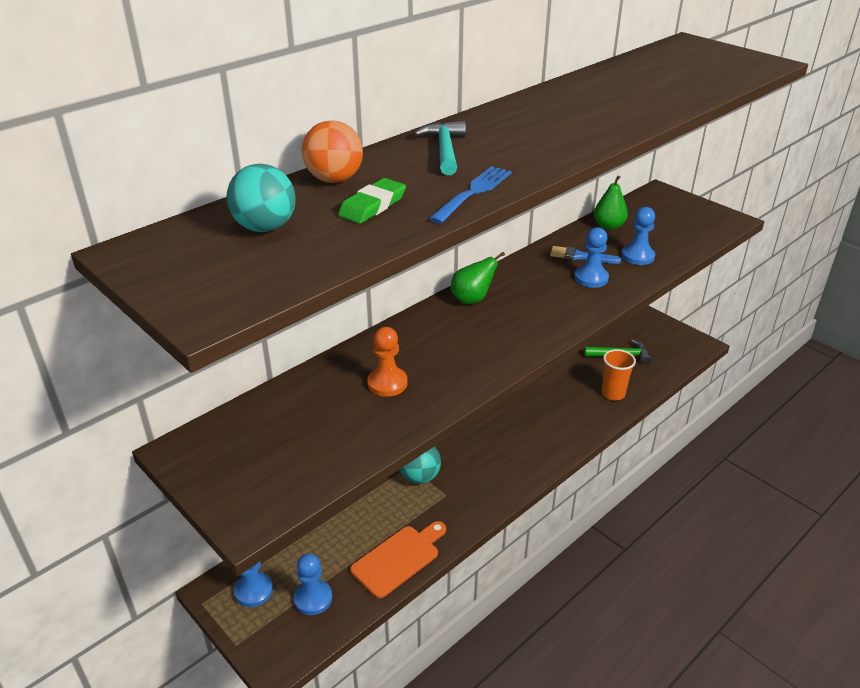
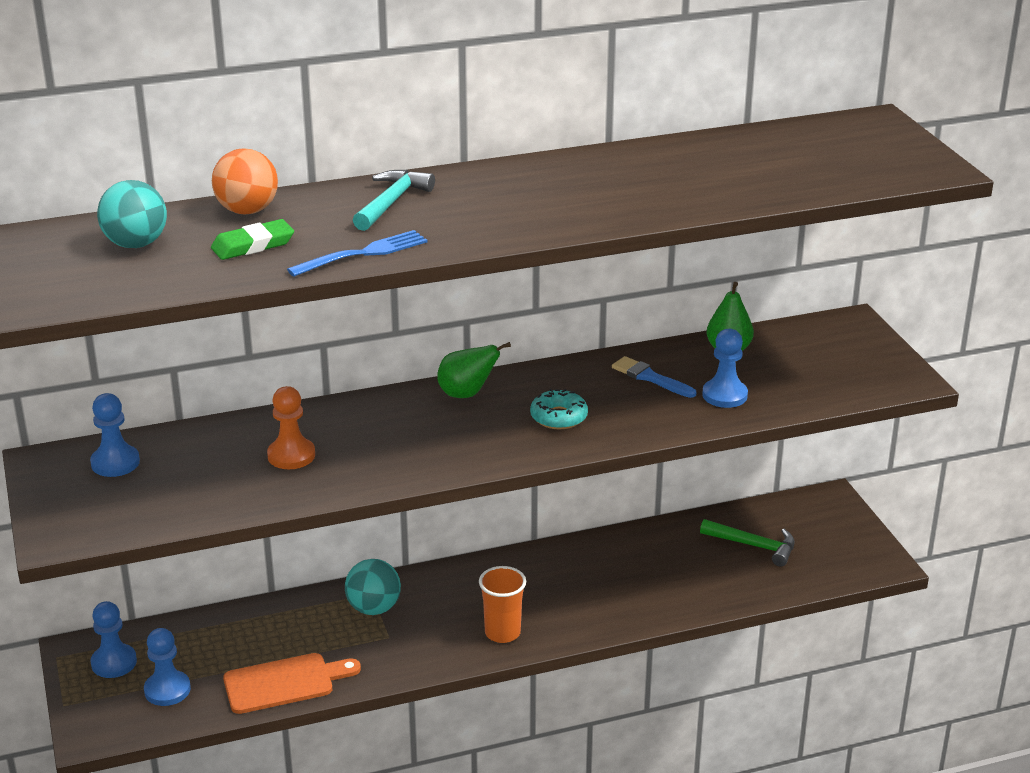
camera: 25 degrees right, 5 degrees down
blue pawn [574,227,609,288] -> blue pawn moved to [90,393,140,477]
orange cup [602,349,636,401] -> orange cup moved to [479,566,526,643]
none -> turquoise donut [530,389,588,429]

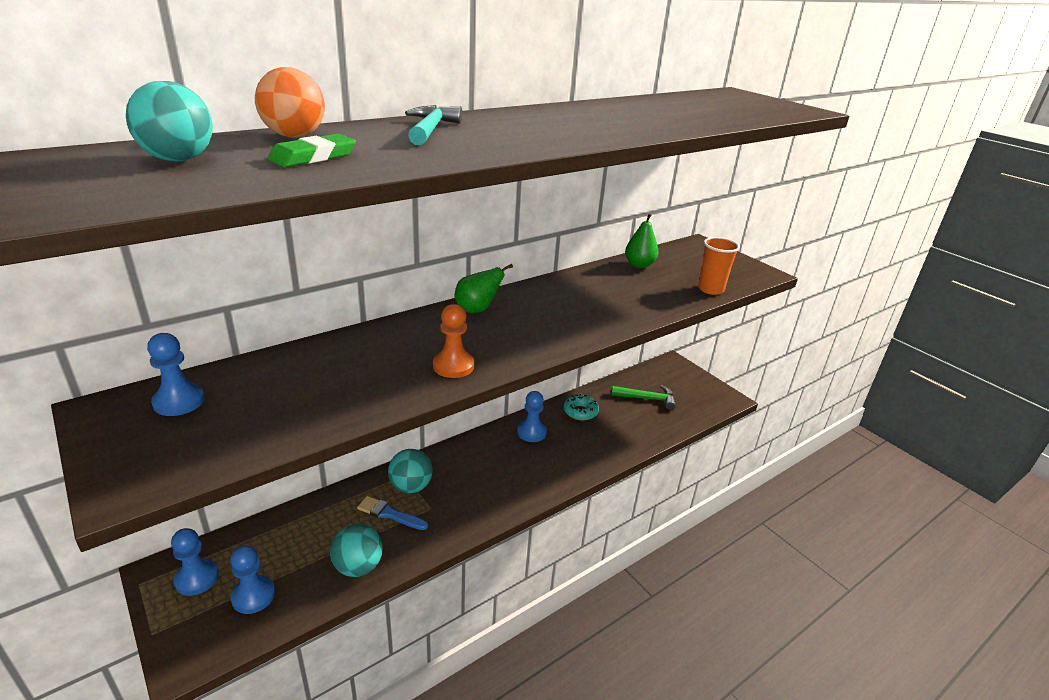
camera: 20 degrees left, 0 degrees up
orange cutting board [223,653,361,714] -> turquoise ball [330,524,383,577]
orange pawn [267,386,315,469] -> orange pawn moved to [433,304,474,378]
blue fork [287,230,428,277] -> none
orange cup [479,566,526,643] -> orange cup moved to [698,237,740,295]
turquoise donut [530,389,588,429] -> turquoise donut moved to [564,394,599,421]
blue brush [612,356,696,398] -> blue brush moved to [357,496,428,530]
blue pawn [702,329,748,408] -> blue pawn moved to [517,391,547,442]

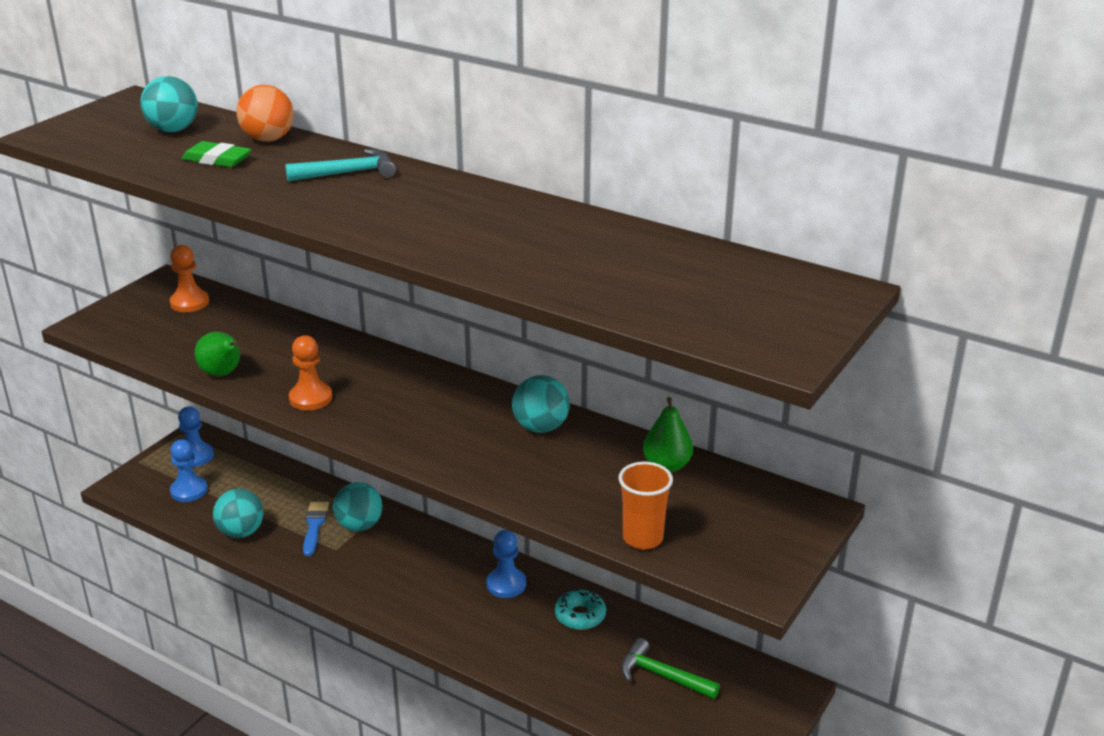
camera: 70 degrees right, 0 degrees up
blue pawn [147,333,205,416] -> orange pawn [170,245,209,312]
green pear [455,264,513,313] -> green pear moved to [195,332,240,376]
green hammer [611,385,676,410] -> green hammer turned 135 degrees clockwise [621,638,720,699]
none -> turquoise ball [512,375,570,433]

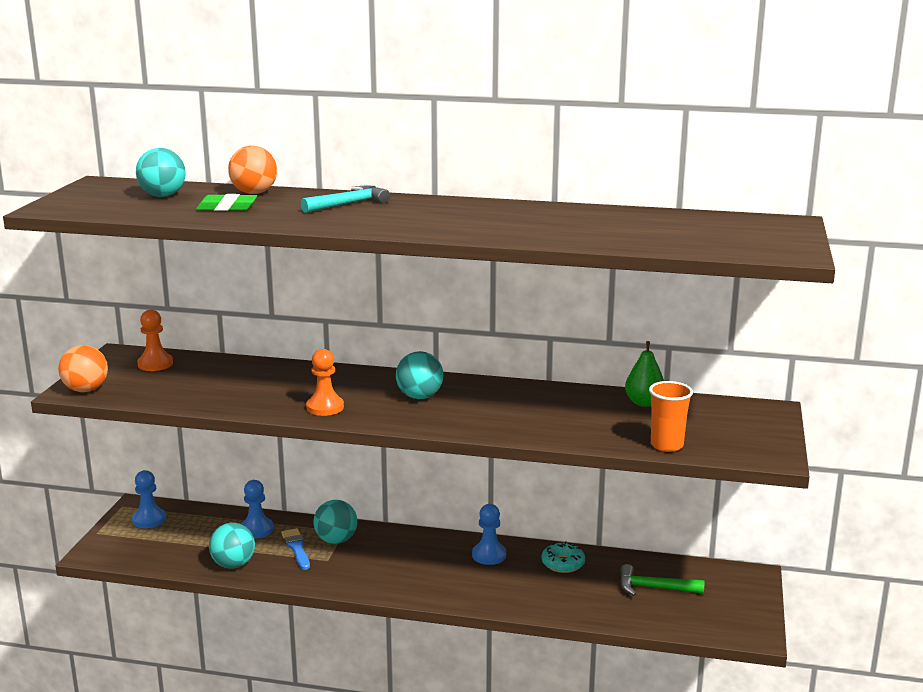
camera: 20 degrees left, 10 degrees down
blue pawn [170,439,208,502] -> blue pawn moved to [241,480,274,539]
green pear [195,332,240,376] -> none
turquoise ball [512,375,570,433] -> turquoise ball moved to [396,351,444,399]
none -> orange ball [58,345,108,392]

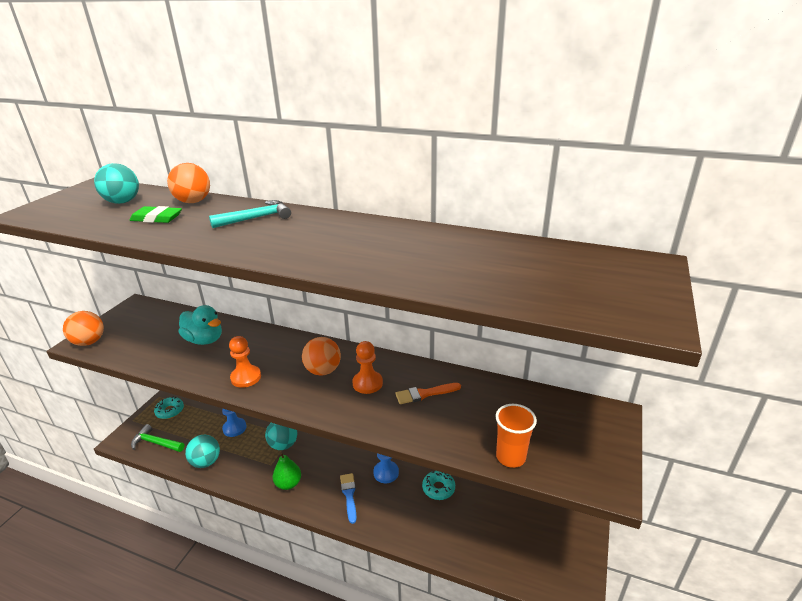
camera: 10 degrees right, 10 degrees up
blue pawn [132,470,166,528] -> turquoise donut [154,396,184,419]
orange pawn [137,310,173,371] -> orange pawn moved to [352,341,383,394]
blue brush [282,528,310,570] -> blue brush moved to [340,473,357,524]
turquoise ball [396,351,444,399] -> orange ball [302,337,341,376]
green hammer [620,564,704,596] -> green hammer moved to [131,424,184,452]
green pear [625,341,664,407] -> green pear moved to [273,452,301,490]
none -> turquoise duck [179,305,222,345]
none -> orange brush [396,383,461,404]

